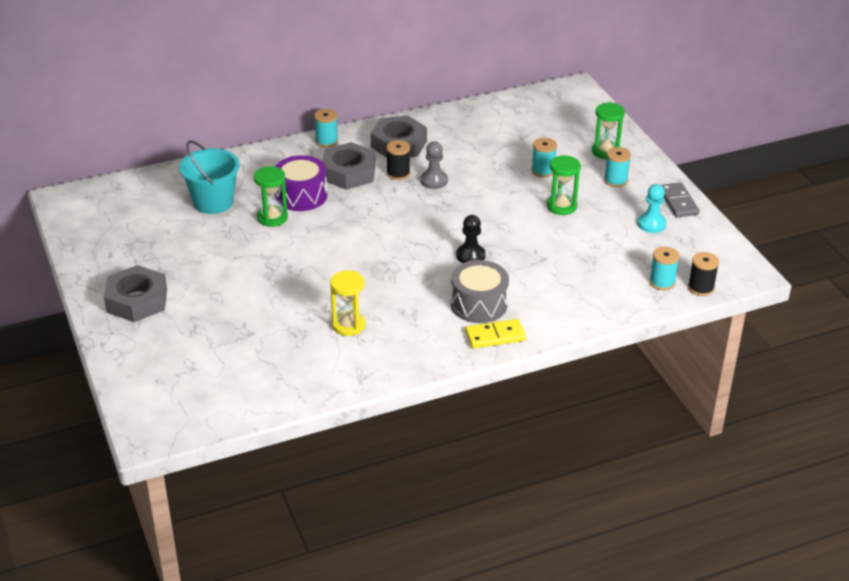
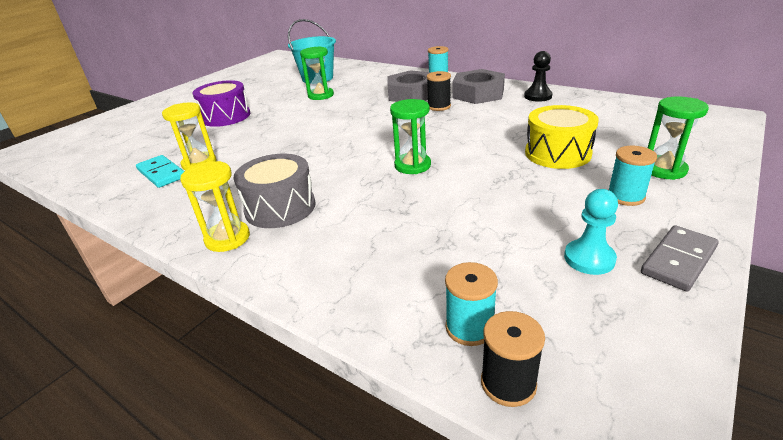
camera: 60 degrees right, 5 degrees down
grey nut [104,265,167,322] -> none
purple drum [275,155,327,211] -> purple drum moved to [192,80,250,127]
grey pawn [420,142,448,189] -> none
black pawn [456,215,486,263] -> black pawn moved to [524,51,552,102]
yellow domino [465,319,526,349] -> yellow hourglass [180,161,250,252]
turquoise spool [531,138,557,178] -> yellow drum [525,105,599,169]
green hourglass [547,155,581,215] -> green hourglass moved to [390,99,431,174]
none -> turquoise domino [136,155,185,188]

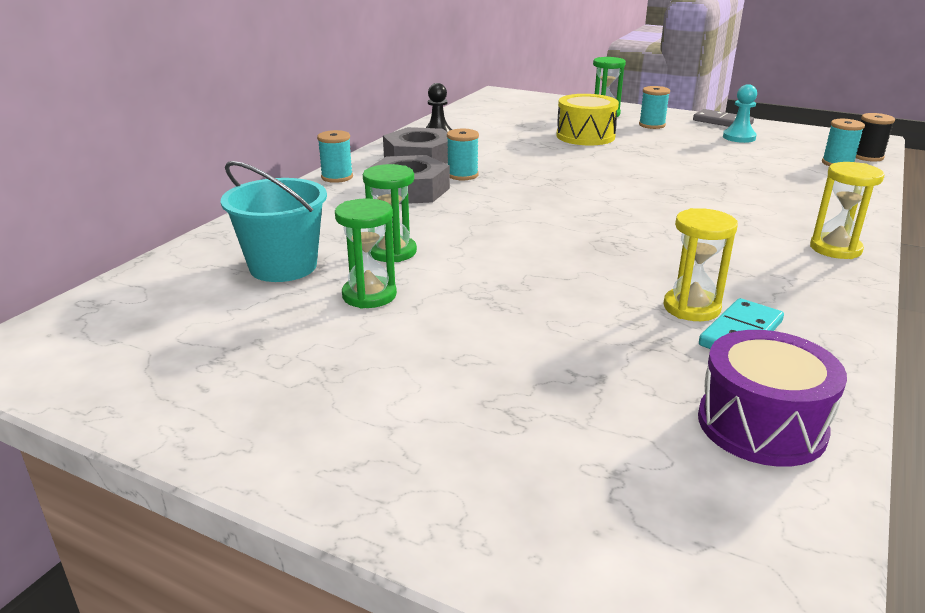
camera: 100 degrees left, 5 degrees down
purple drum [192,80,250,127] -> purple drum moved to [698,330,847,467]
grey drum [234,154,316,228] -> none
green hourglass [390,99,431,174] -> green hourglass moved to [335,198,397,309]
black spool [427,71,451,111] -> turquoise spool [447,129,479,180]

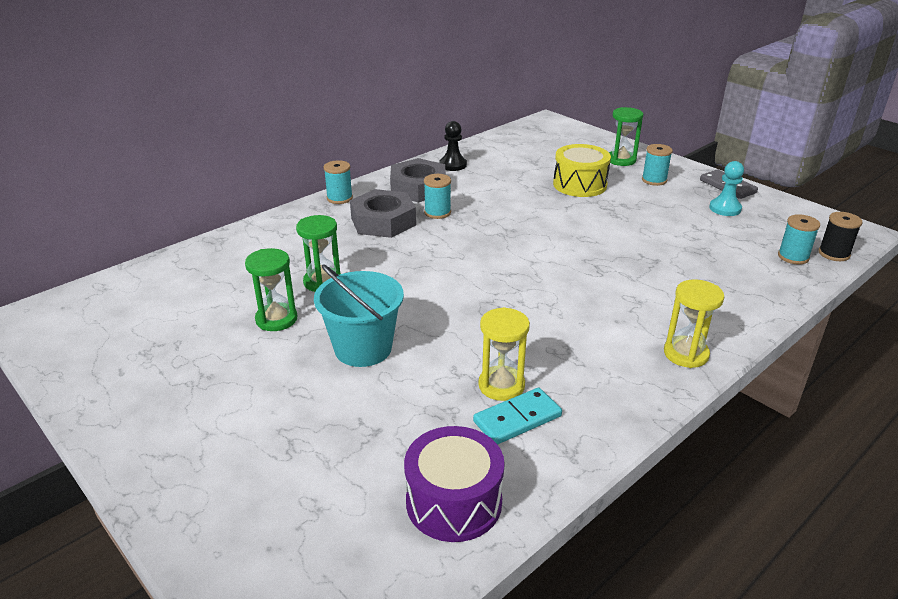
camera: 20 degrees right, 5 degrees up
turquoise bucket [221,161,327,282] -> turquoise bucket moved to [314,264,404,367]

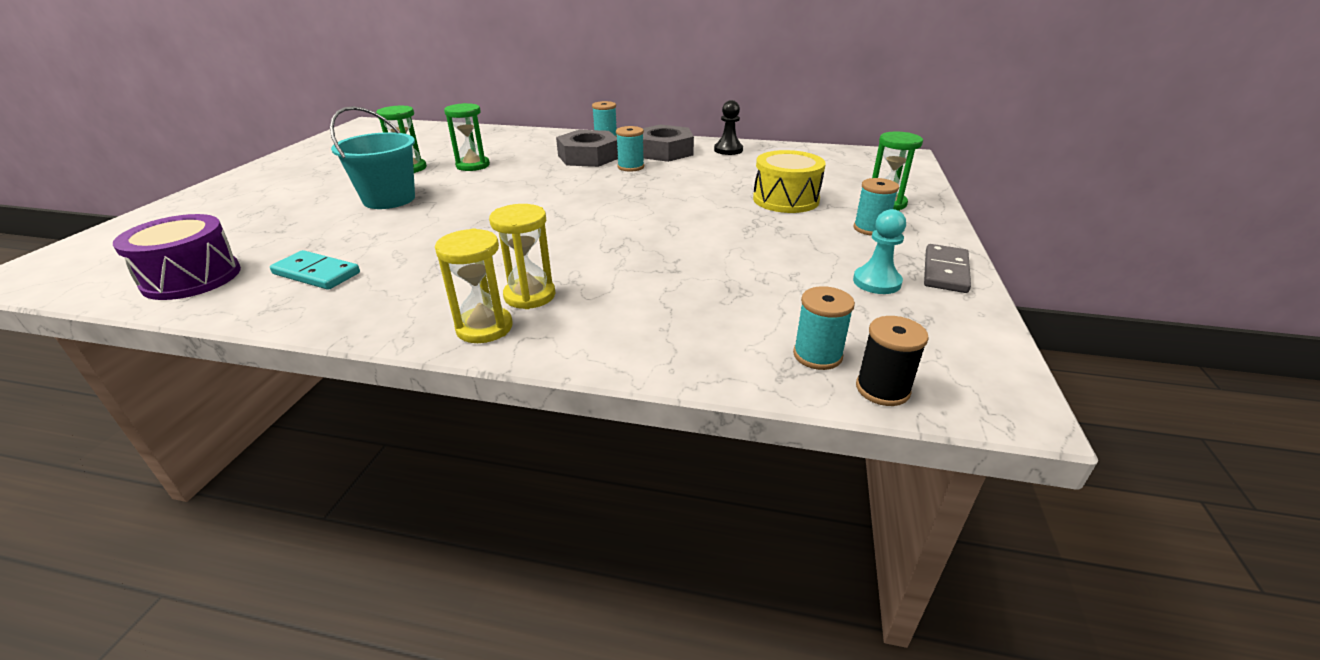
camera: 55 degrees right, 0 degrees up
yellow hourglass [478,307,530,401] -> yellow hourglass moved to [489,204,555,309]

